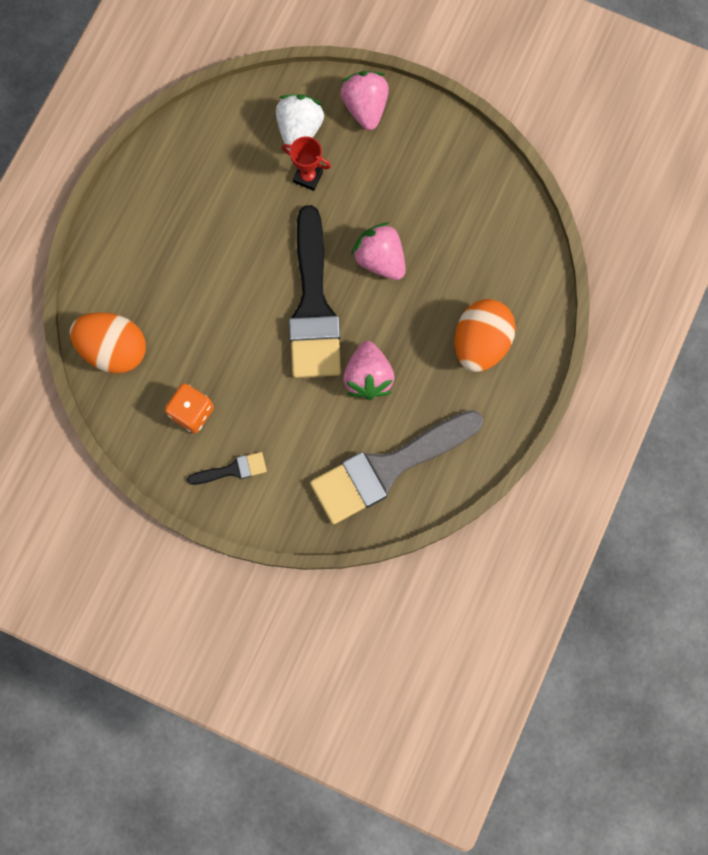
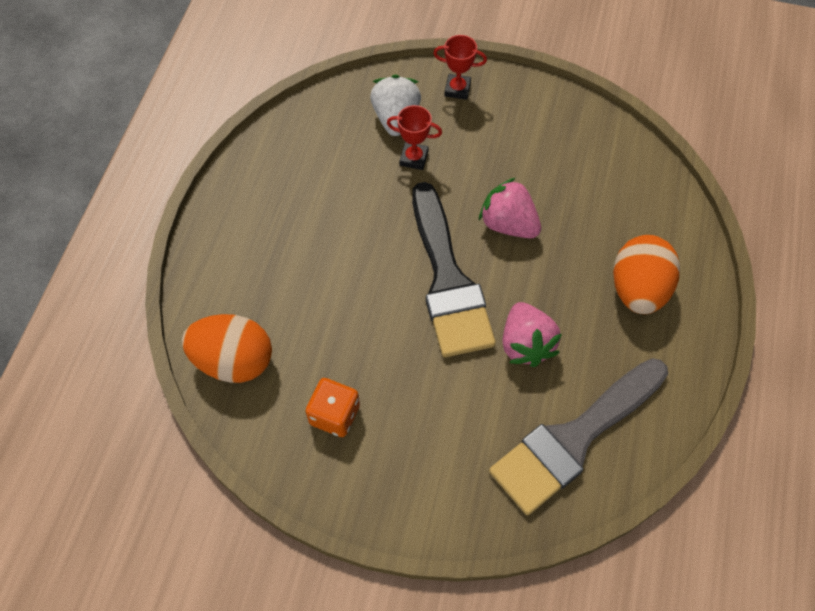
camera: 10 degrees left, 15 degrees down
black brush [187,452,267,485] -> none
pink strawberry [340,71,389,130] -> red trophy [433,35,487,100]

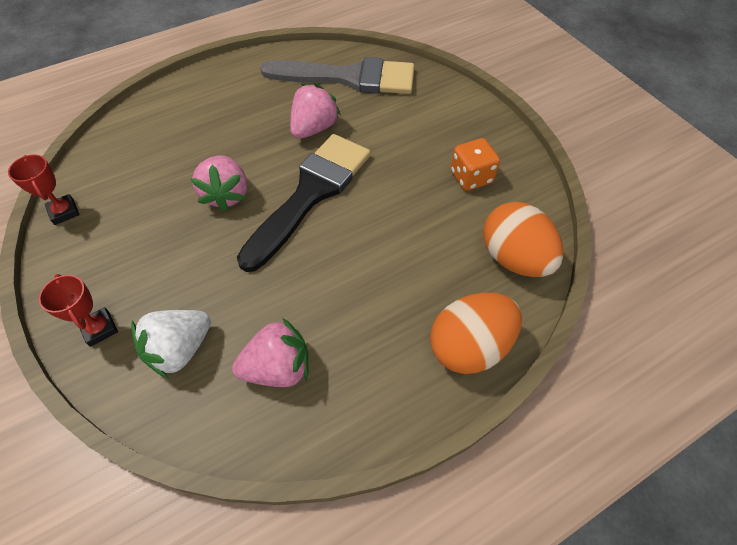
camera: 135 degrees left, 5 degrees down
red trophy [387,105,442,170] -> red trophy moved to [8,154,80,225]
orange egg [613,235,680,314] -> orange egg moved to [430,293,522,374]
none -> pink strawberry [232,318,309,387]

